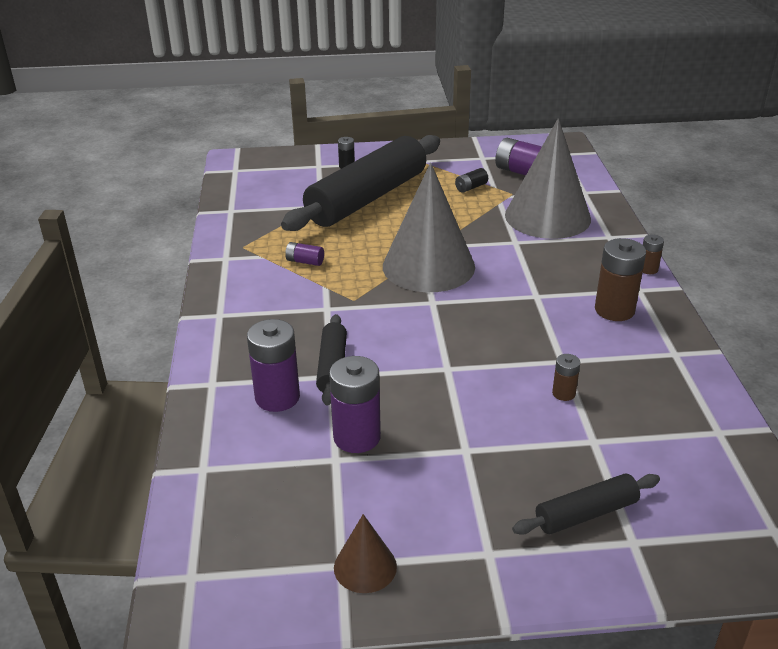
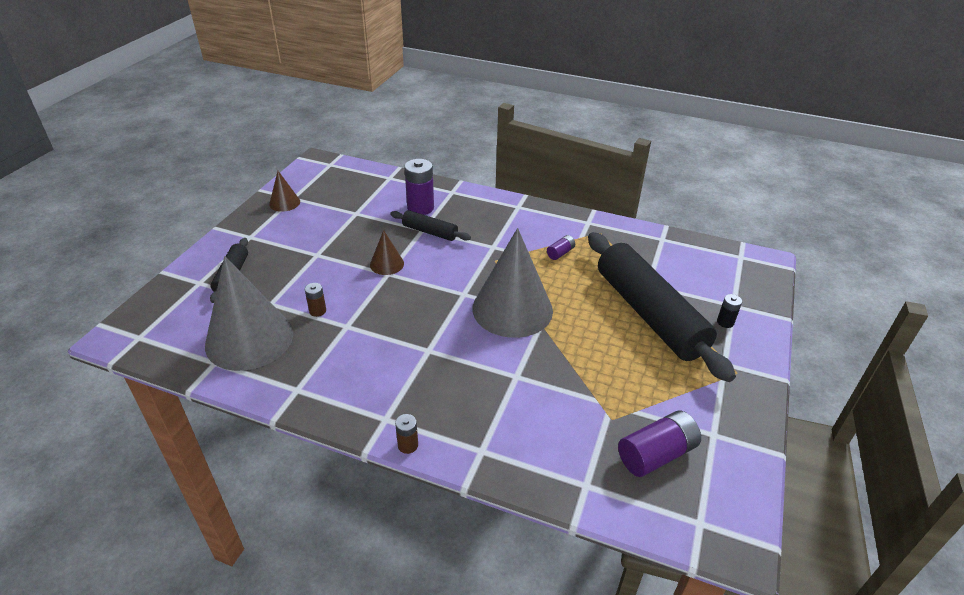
camera: 115 degrees right, 5 degrees up
purple battery [329,356,381,453] -> none
black battery [455,168,488,193] -> none
grey cone [505,118,591,239] -> grey cone moved to [205,256,293,371]
brown battery [595,238,646,321] -> none
none -> brown cone [370,230,404,275]

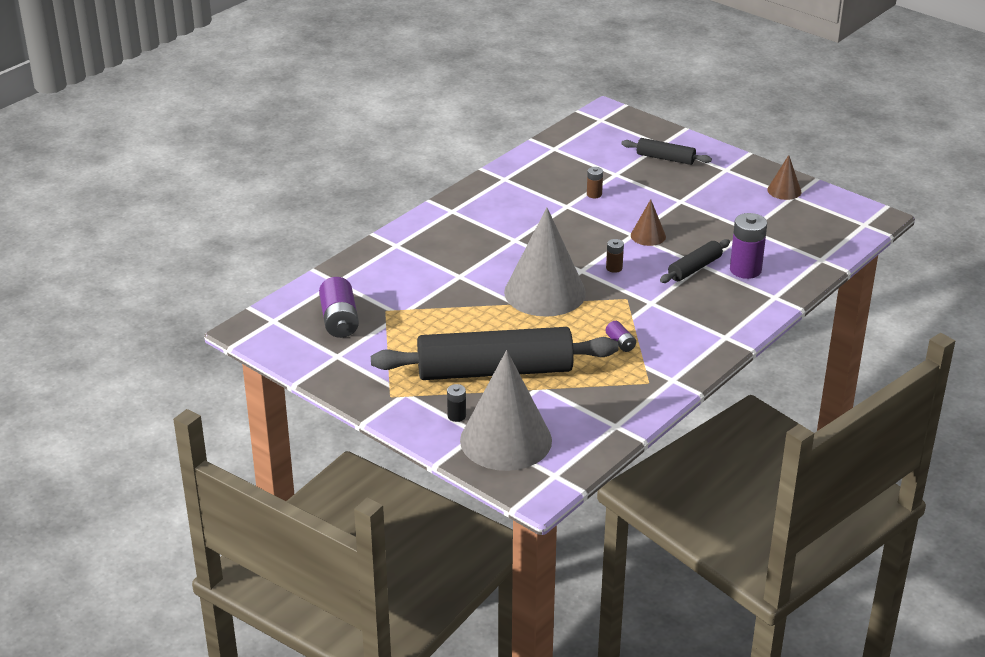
camera: 110 degrees right, 5 degrees down
grey cone [205,256,293,371] -> grey cone moved to [460,350,552,471]
brown battery [395,414,418,454] -> brown battery moved to [606,239,624,273]

